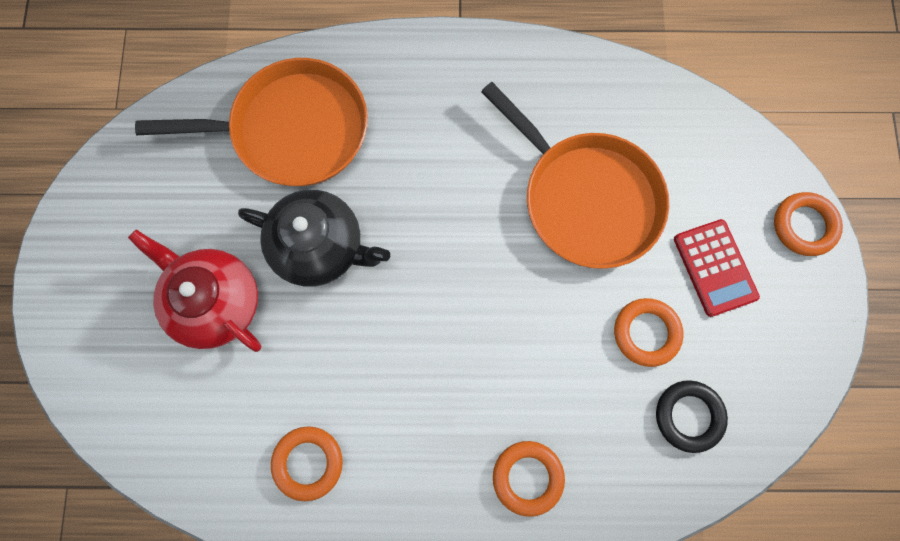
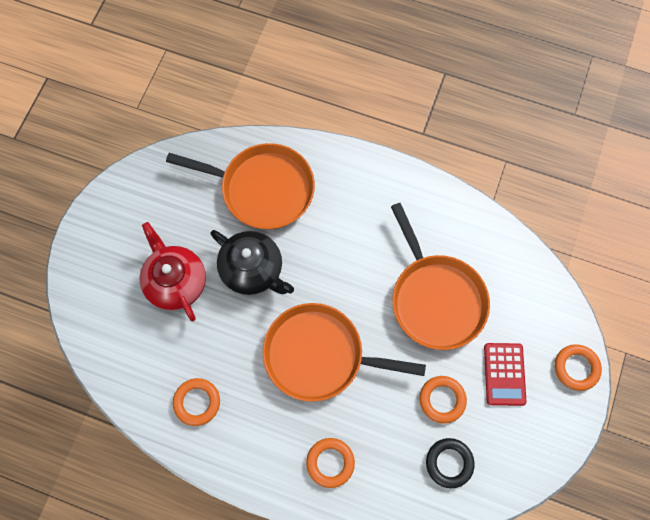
camera: 20 degrees right, 5 degrees down
none -> orange pan [262,303,426,402]

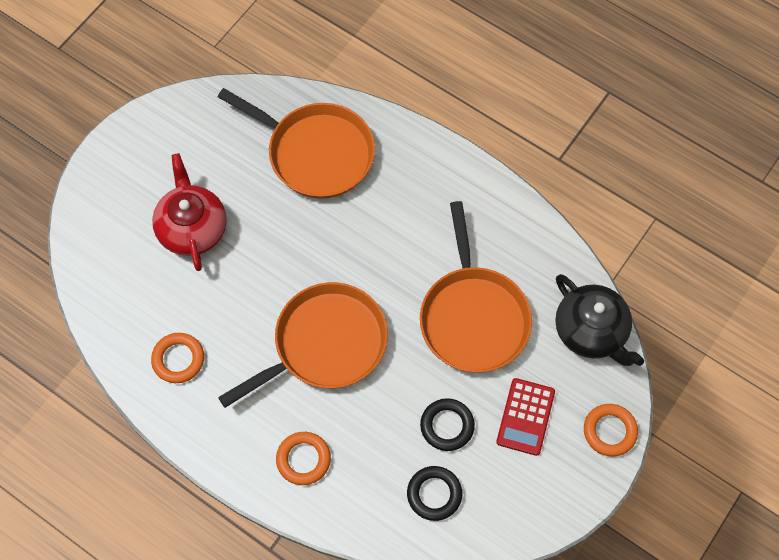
camera: 15 degrees right, 5 degrees down
black teapot [211,230,294,295] -> black teapot moved to [555,274,644,366]
orange pan [262,303,426,402] -> orange pan turned 120 degrees clockwise [218,282,388,408]
orange ring [419,376,467,423] -> black ring [420,398,475,451]

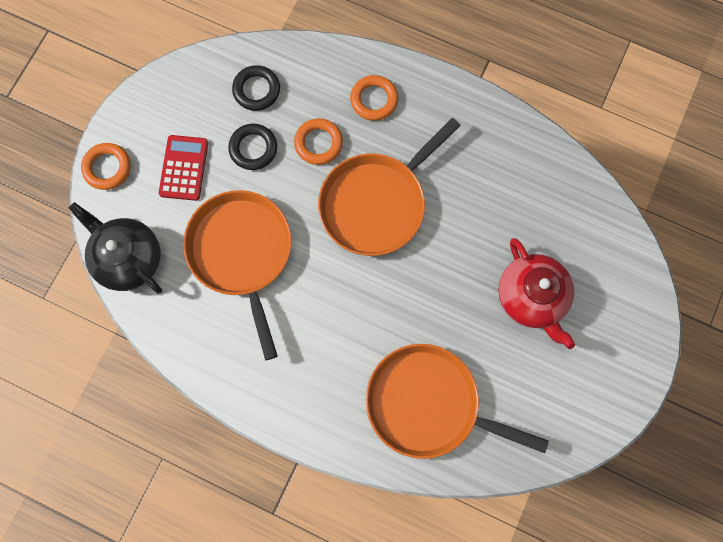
camera: 170 degrees right, 10 degrees up
orange ring [151,333,204,383] -> orange ring moved to [294,118,343,165]

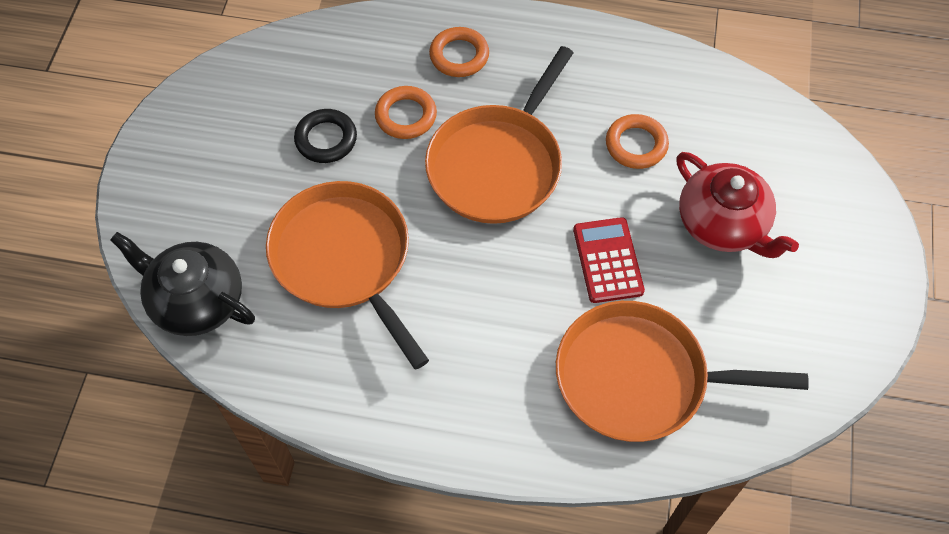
camera: 15 degrees left, 15 degrees down
orange ring [81,143,131,190] -> orange ring moved to [606,114,669,169]
red calculator [159,135,208,201] -> red calculator moved to [573,217,645,303]
black ring [232,65,280,111] -> none

